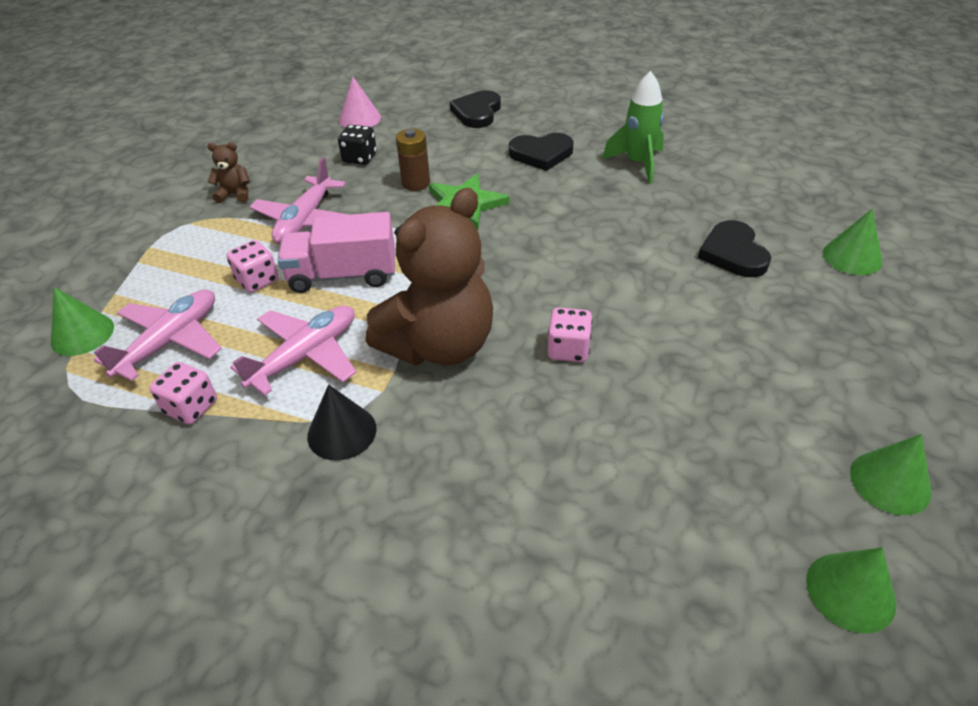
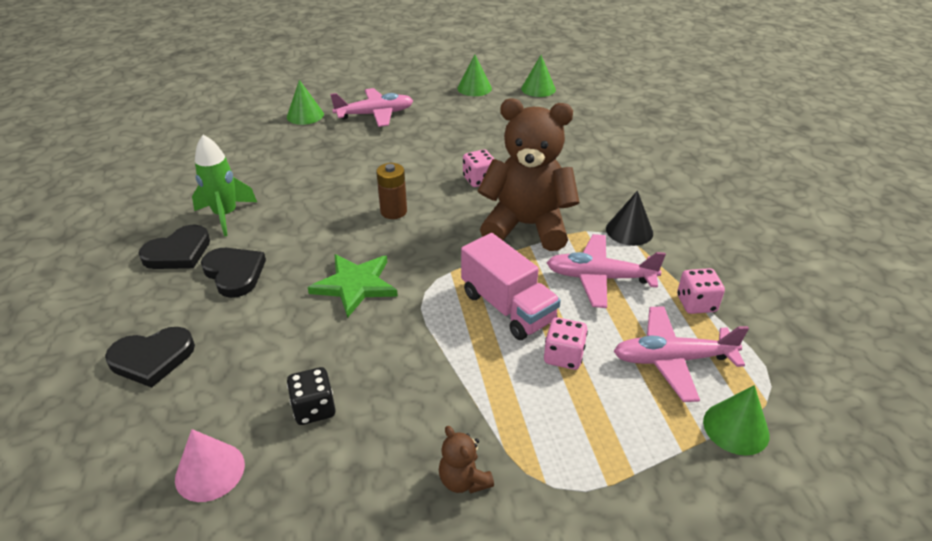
camera: 125 degrees left, 5 degrees down
pink plane [250,157,349,244] -> pink plane moved to [330,88,413,127]
brown battery [396,129,430,191] -> brown battery moved to [376,163,407,219]
black heart [698,220,771,277] -> black heart moved to [138,225,210,269]

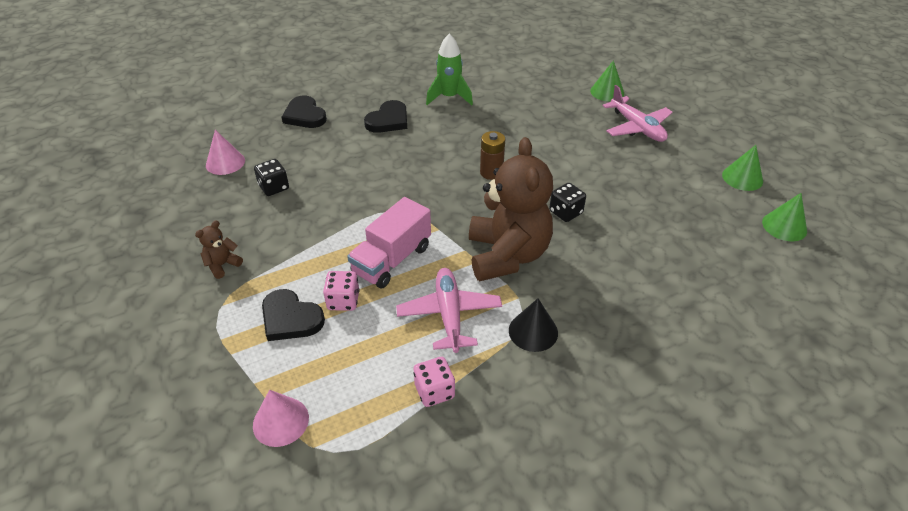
camera: 75 degrees right, 5 degrees up
black heart [138,225,210,269] -> black heart moved to [262,289,325,341]
green star [307,254,398,318] -> none
pink dice [463,149,494,187] -> black dice [549,183,586,222]
pink plane [613,306,749,402] -> none
green cone [703,385,770,455] -> pink cone [253,390,309,447]

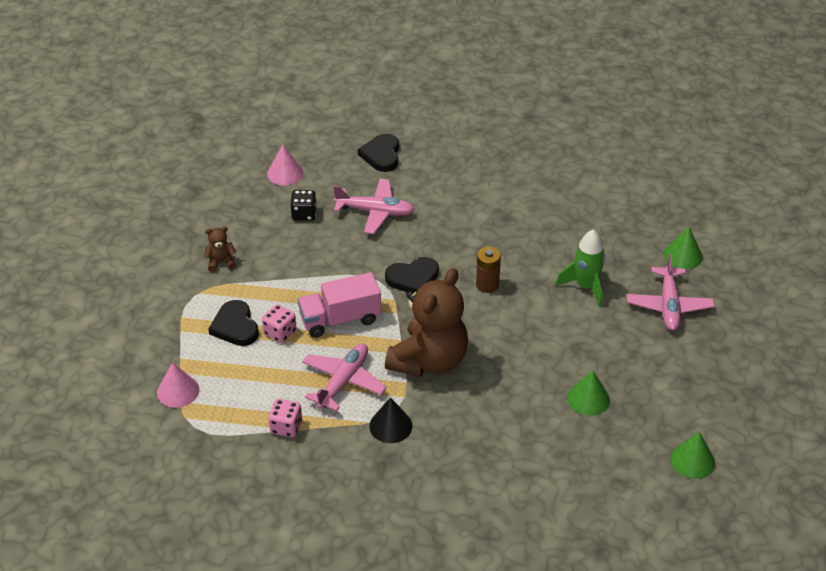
camera: 35 degrees right, 0 degrees up
black heart [364,100,407,133] -> black heart moved to [385,257,439,293]
green rocket [426,33,473,105] -> green rocket moved to [556,230,605,307]
black dice [549,183,586,222] -> none
green cone [722,145,763,191] -> green cone moved to [567,370,610,416]
none -> pink plane [333,179,415,234]

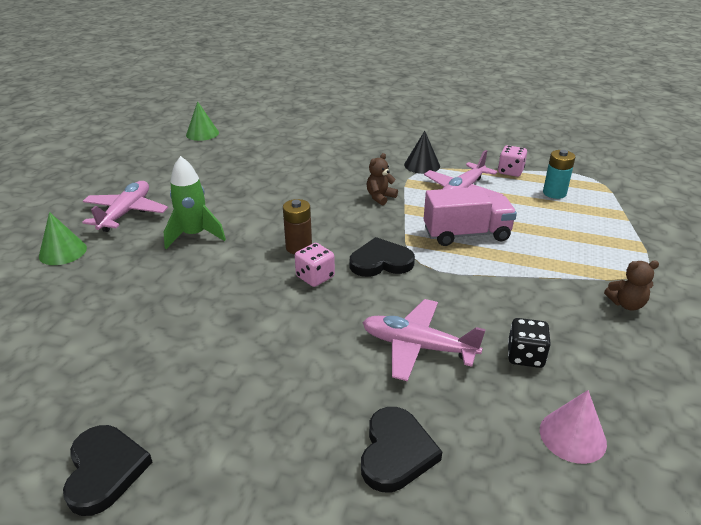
camera: 170 degrees left, 10 degrees down
pink cone [157,362,199,408] -> none
black heart [208,300,259,346] -> black heart moved to [63,425,152,516]
pink dice [262,304,297,343] -> pink dice moved to [295,243,335,287]
brown teddy bear [385,268,468,377] -> brown teddy bear [367,153,398,205], size x0.40
green cone [567,370,610,416] -> none
none -> turquoise battery [543,150,576,199]

